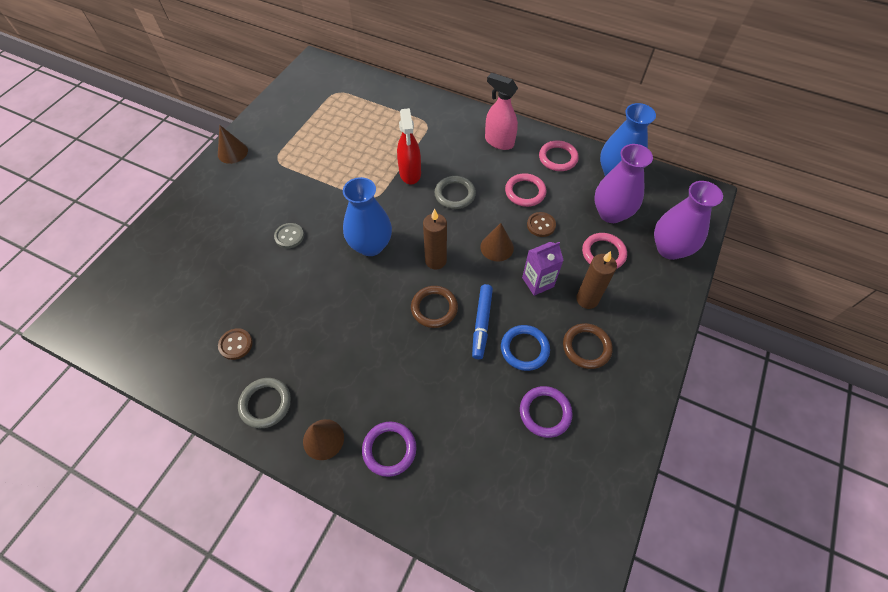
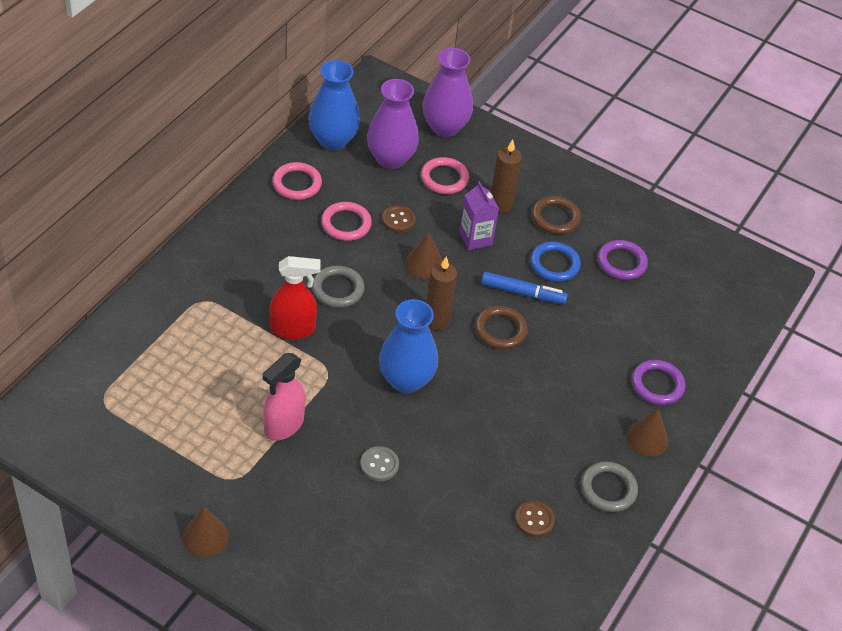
camera: 90 degrees left, 10 degrees down
pink spray bottle [485,73,518,150] -> pink spray bottle moved to [263,353,306,440]

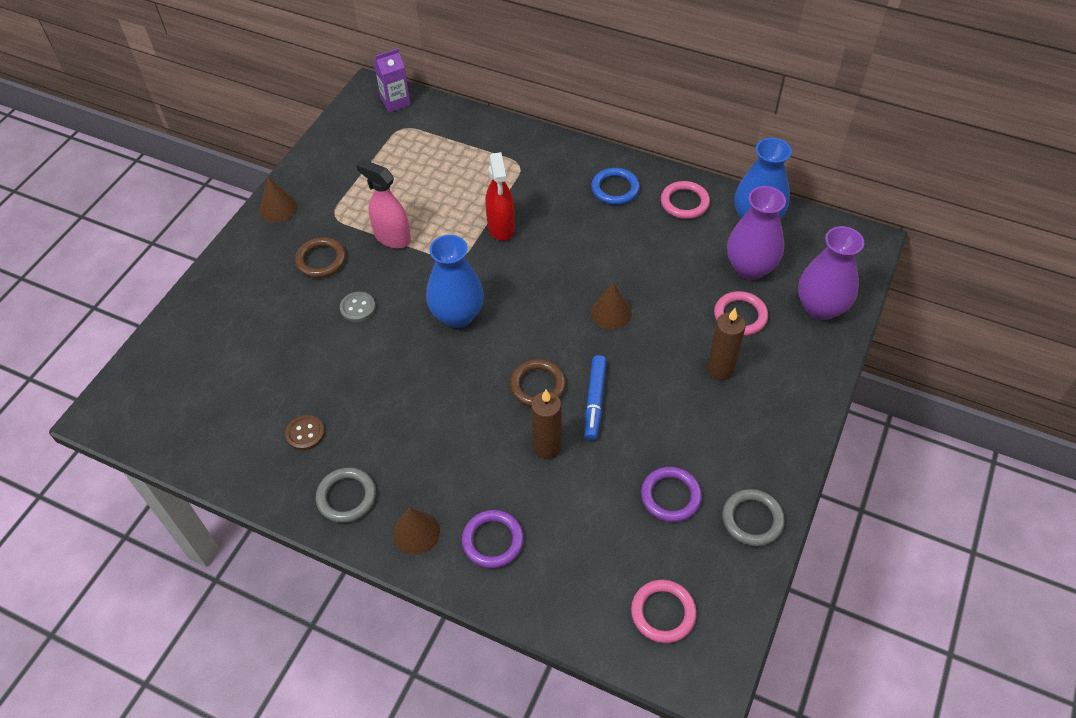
camera: 90 degrees right, 5 degrees up
grey ring [312,266,364,308] -> grey ring moved to [722,489,785,546]
pink ring [321,202,372,241] -> pink ring moved to [631,580,697,643]
brown button [382,205,416,233] -> none
brown candle [426,256,457,330] -> brown candle moved to [531,390,562,459]
purple carton [459,181,499,250] -> purple carton moved to [374,48,410,113]
blue ring [530,242,581,282] -> blue ring moved to [591,168,640,205]
brown ring [532,196,581,234] -> brown ring moved to [295,237,346,278]

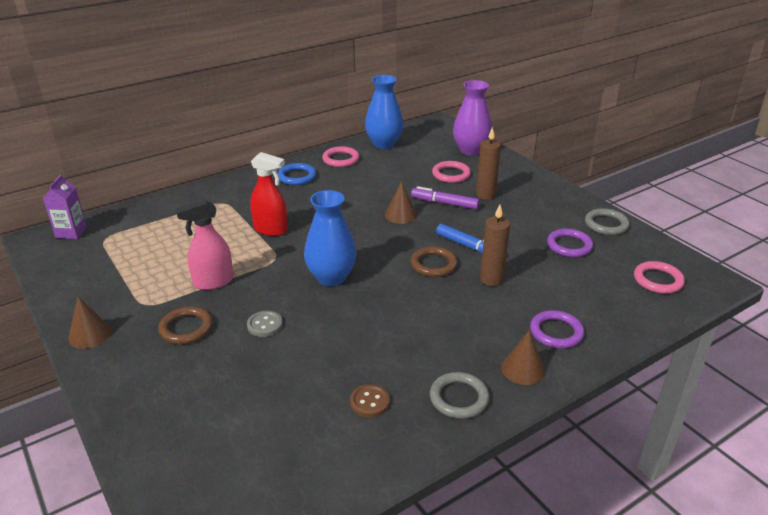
camera: 60 degrees left, 20 degrees down
purple vase [727,186,786,280] -> none
none -> purple marker [411,186,480,209]

